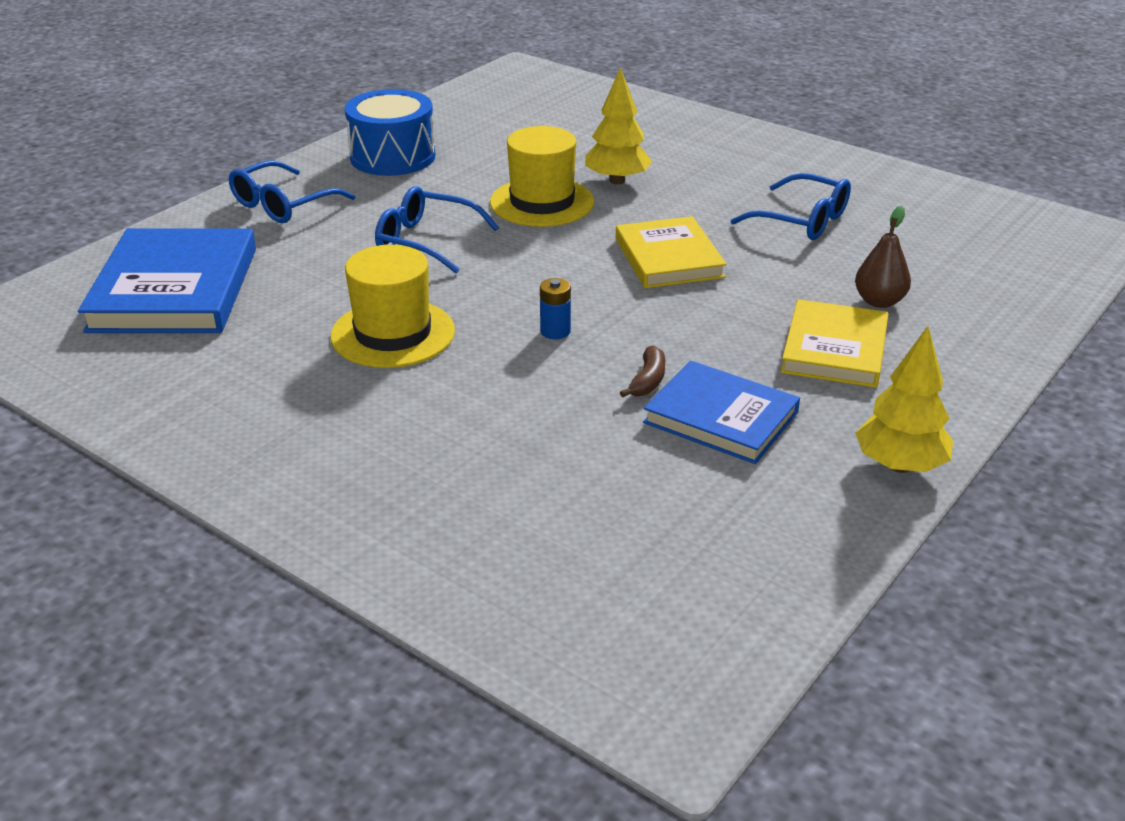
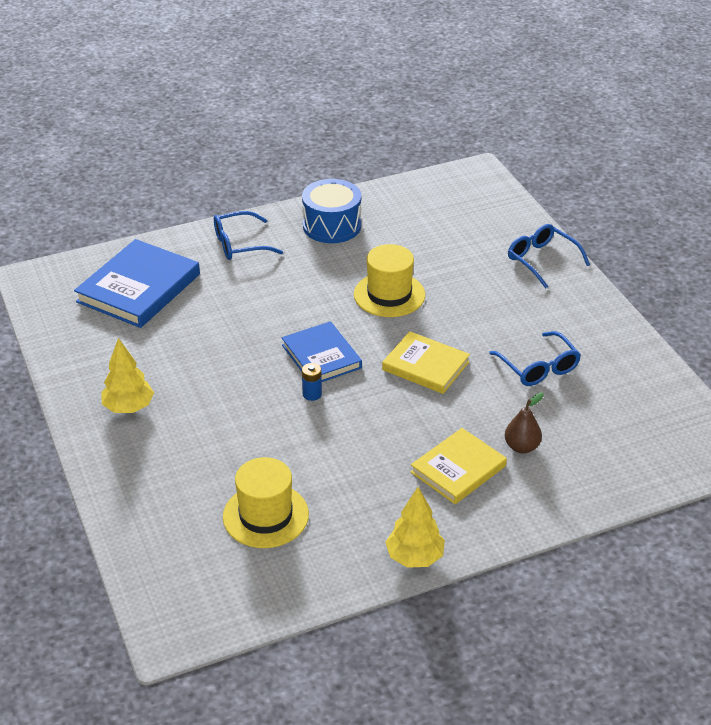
camera: 30 degrees right, 5 degrees up
yellow hat [331,245,455,368] -> yellow hat moved to [223,457,309,548]
blue glasses [375,186,499,273] -> blue glasses moved to [508,224,590,288]
yellow tree [585,67,652,185] -> yellow tree moved to [102,338,154,413]
yellow book [616,216,727,288] -> yellow book turned 75 degrees counterclockwise [382,331,470,394]
brown banana [620,345,665,397] -> none
blue book [643,361,800,464] -> blue book moved to [282,321,362,382]

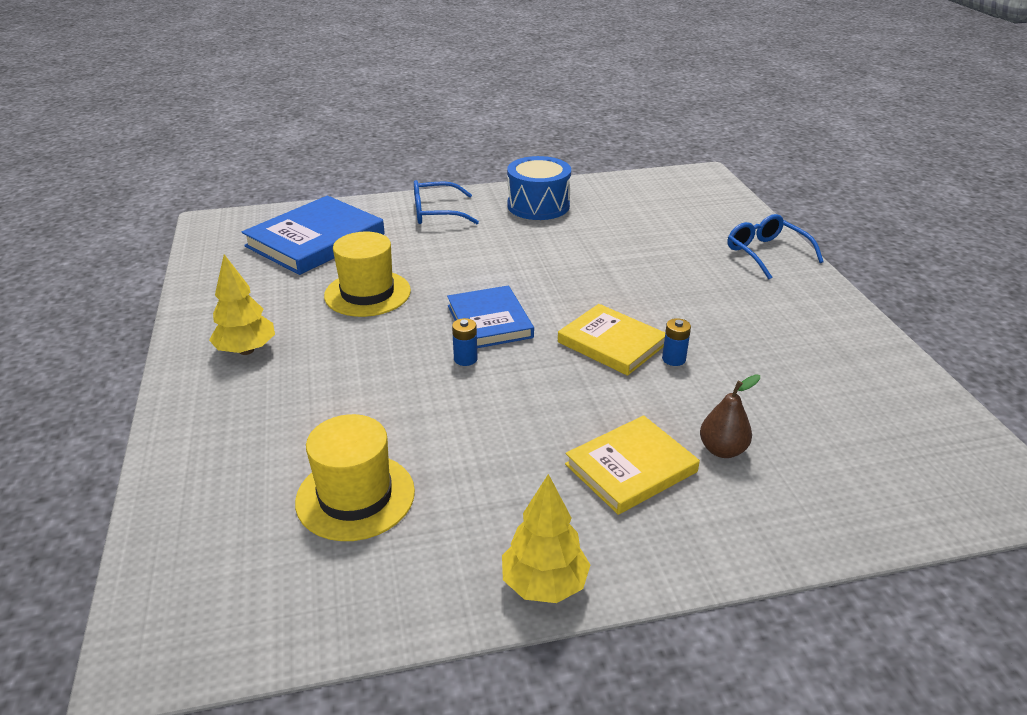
camera: 10 degrees right, 5 degrees down
yellow hat [354,244,425,317] -> yellow hat moved to [324,232,411,317]
blue glasses [489,331,581,386] -> none
none -> blue battery [662,318,691,366]

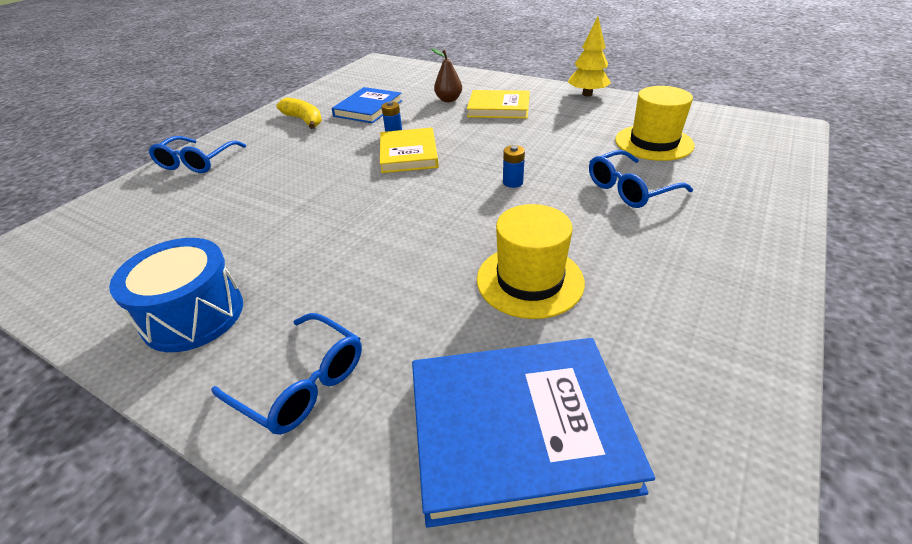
camera: 135 degrees left, 5 degrees up
yellow tree [209,254,275,355] -> none
blue book [447,286,534,348] -> blue book moved to [332,87,402,123]
none -> yellow banana [276,97,322,129]
none -> blue glasses [589,150,693,208]

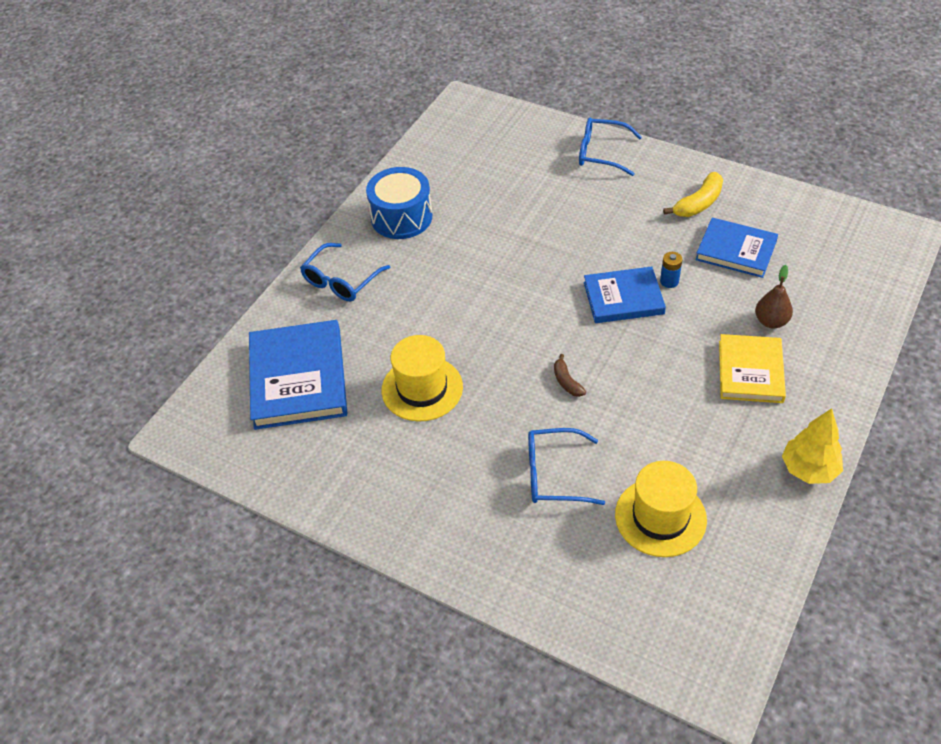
camera: 90 degrees right, 10 degrees up
yellow book [380,128,439,173] -> blue book [584,266,666,323]
blue battery [503,145,525,188] -> brown banana [554,354,586,397]
blue glasses [589,150,693,208] -> blue glasses turned 60 degrees counterclockwise [528,428,605,505]

